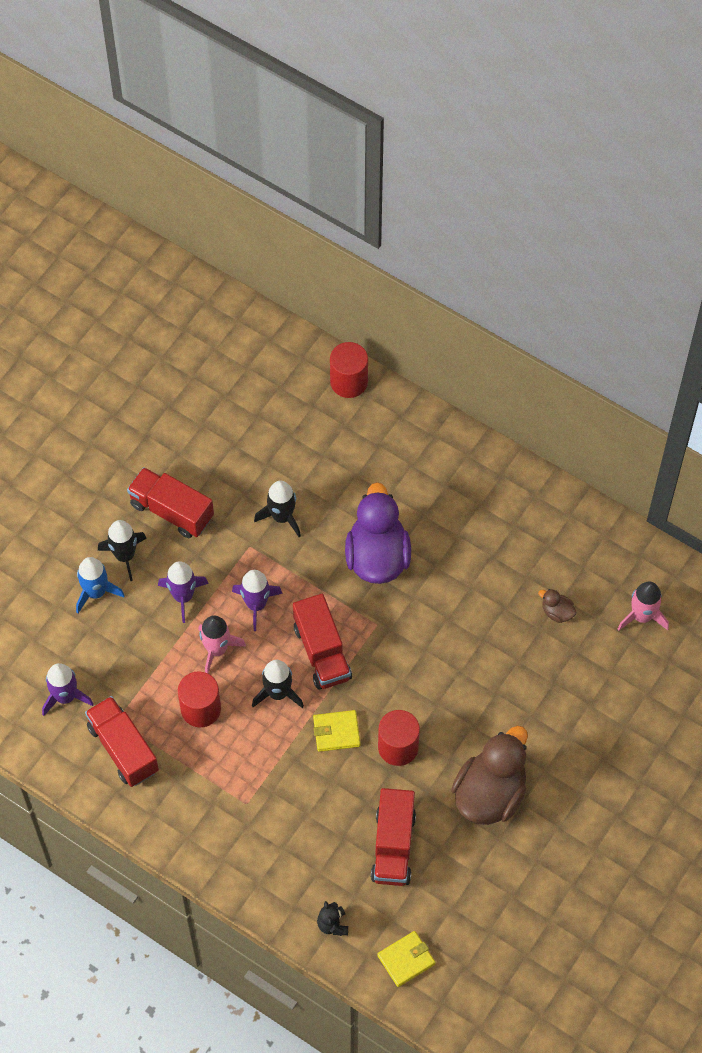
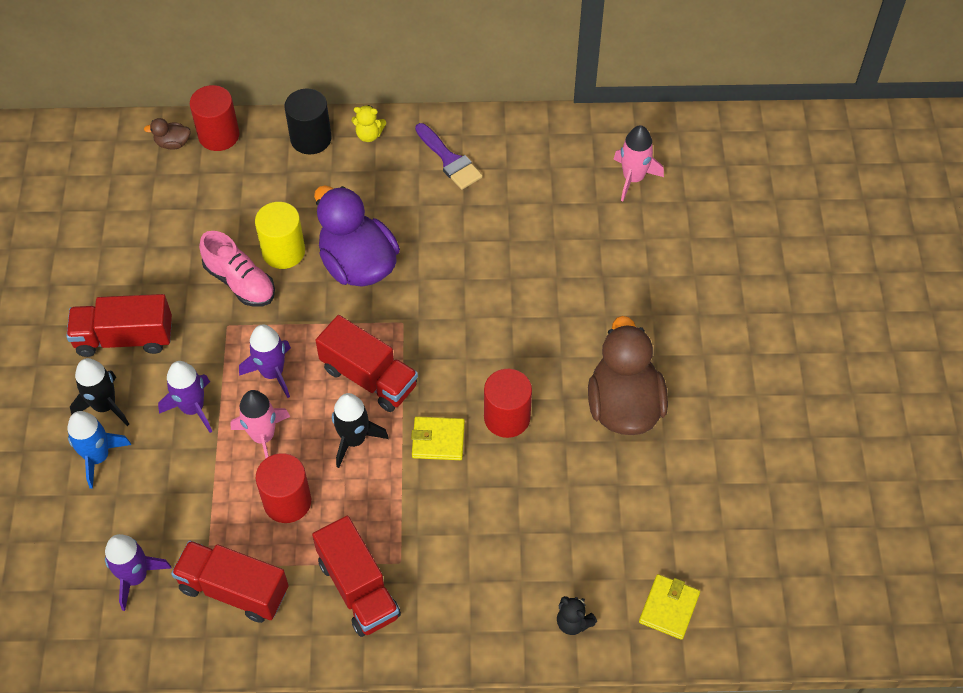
camera: 35 degrees left, 5 degrees down
black rocket [254,480,301,537] -> pink shoe [199,231,275,307]
yellow wallet [313,710,361,752] -> yellow wallet turned 45 degrees clockwise [411,416,465,460]
red truck [371,788,416,886] -> red truck moved to [312,516,401,637]
brown duck [538,589,577,623] -> brown duck moved to [144,118,191,150]
none -> yellow cylinder [255,202,305,269]
none -> black cylinder [284,89,332,154]
none -> yellow teddy bear [352,105,386,142]
none -> purple brush [415,123,483,190]

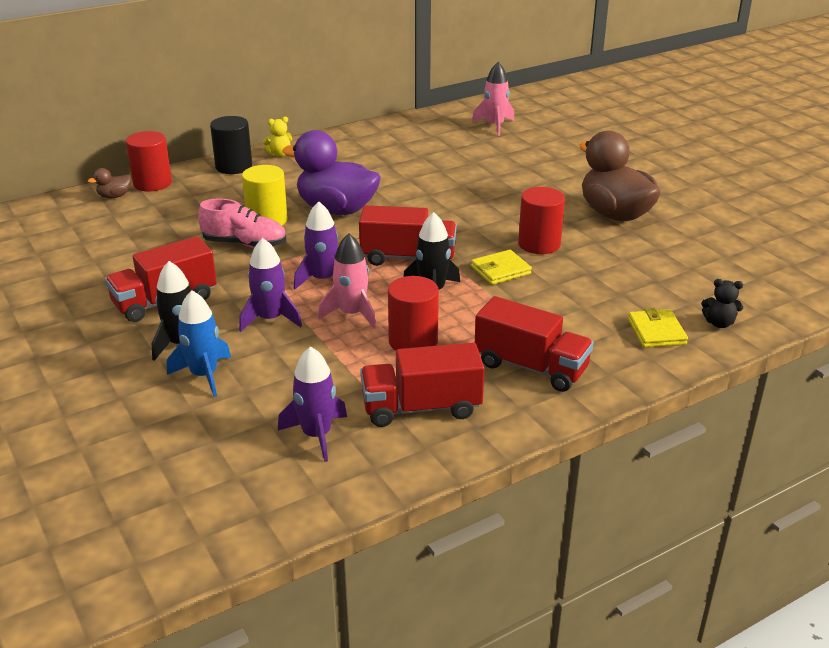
camera: 30 degrees left, 25 degrees down
purple brush [415,123,483,190] -> none
yellow wallet [639,574,700,640] -> yellow wallet moved to [628,308,688,348]

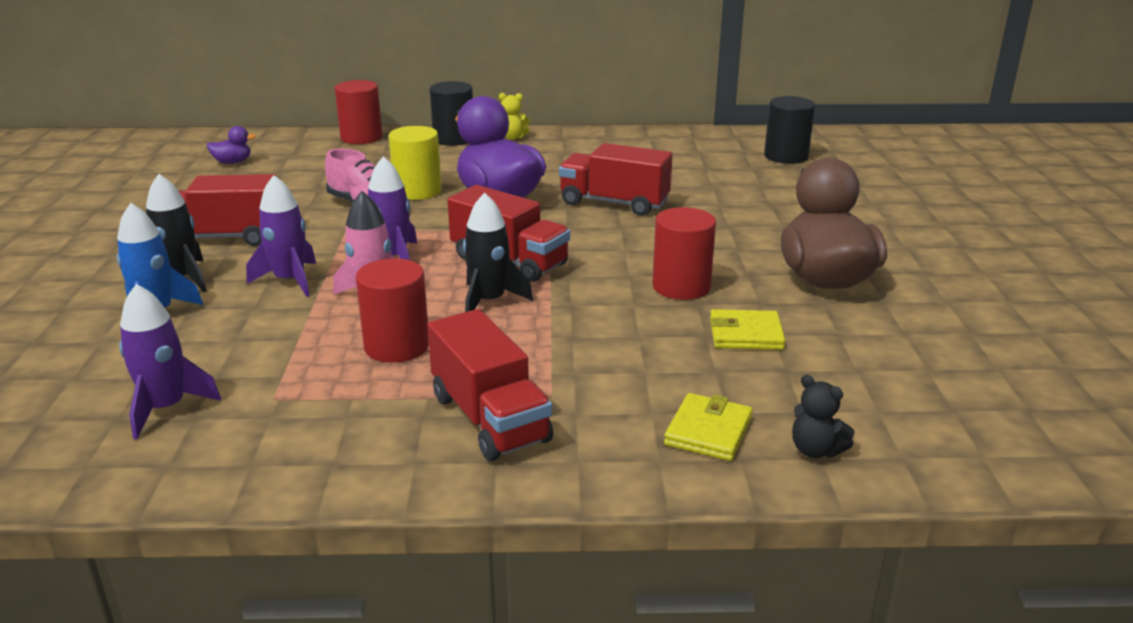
camera: 30 degrees right, 5 degrees down
brown duck [88,168,131,198] -> none
red truck [360,342,485,427] -> red truck moved to [559,143,673,216]
yellow wallet [471,250,532,285] -> yellow wallet moved to [710,309,786,350]
pink rocket [472,62,515,136] -> black cylinder [764,96,815,164]
none -> purple duck [207,126,256,164]

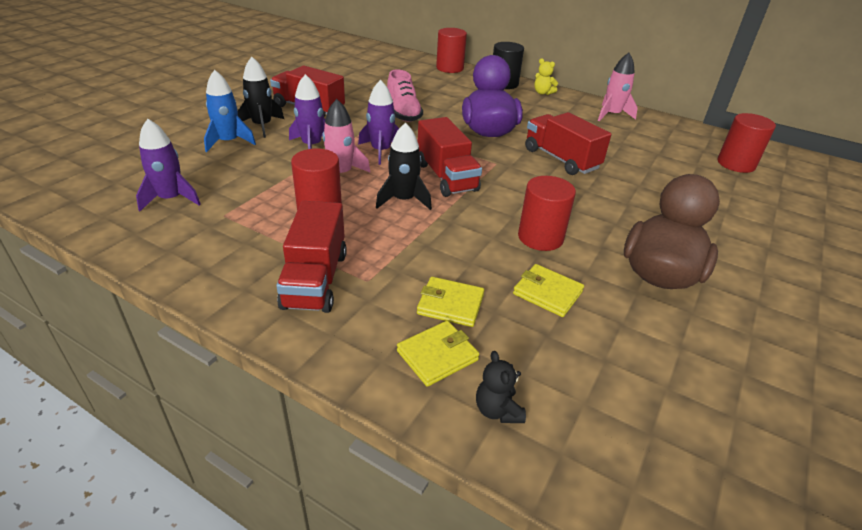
camera: 30 degrees right, 10 degrees up
purple duck [207,126,256,164] -> none
yellow cylinder [389,126,442,200] -> none
black cylinder [764,96,815,164] -> red cylinder [717,113,776,173]
none -> yellow wallet [417,277,484,327]
none -> pink rocket [598,53,638,121]

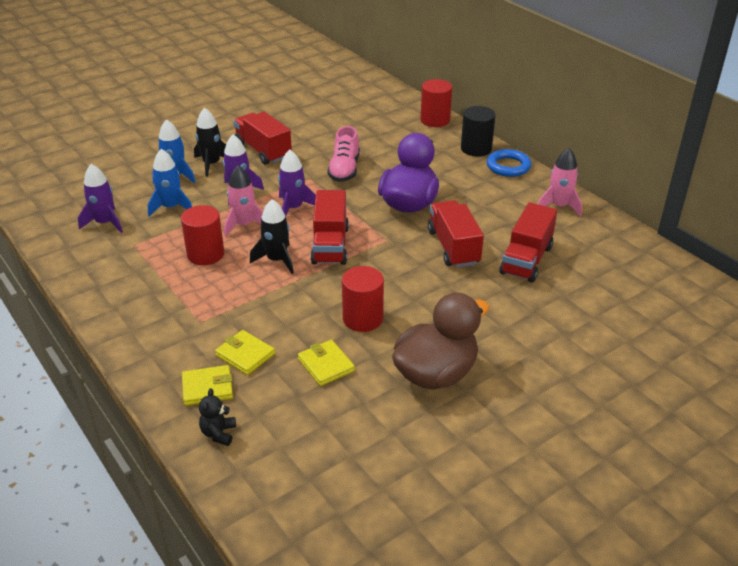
camera: 25 degrees right, 0 degrees up
red truck [276,201,347,313] -> red truck moved to [499,202,557,282]
yellow teddy bear [534,58,558,95] -> blue ring [487,149,531,177]
red cylinder [717,113,776,173] -> none
none -> blue rocket [148,149,192,216]

